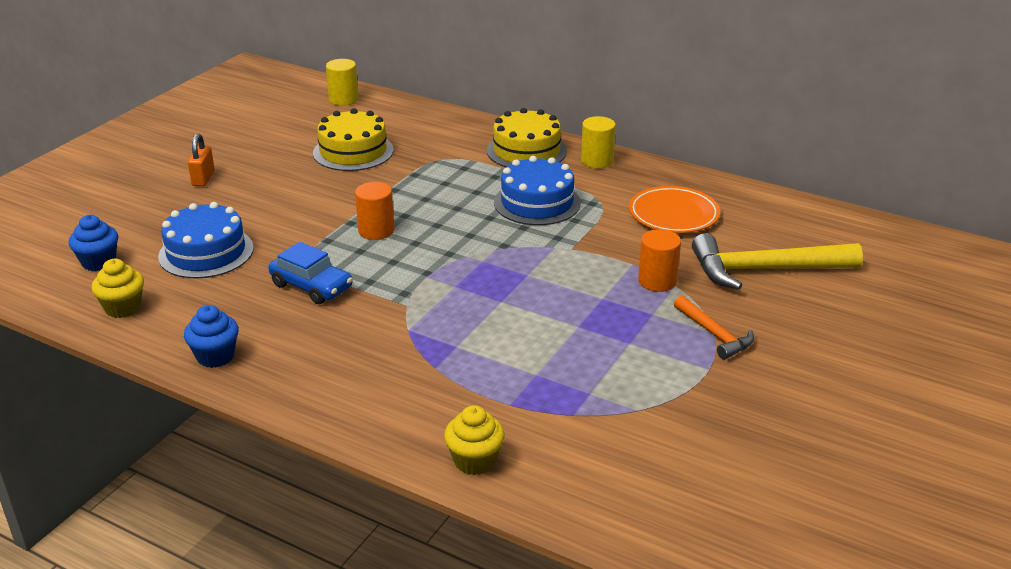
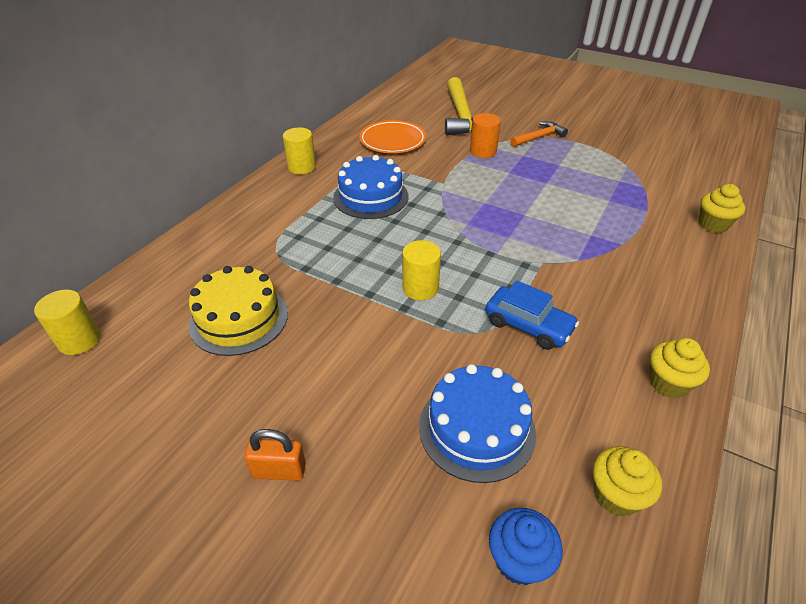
camera: 90 degrees left, 10 degrees up
blue cupcake [184,305,239,368] -> yellow cupcake [649,338,710,398]
blue car [268,242,353,304] -> blue car turned 90 degrees clockwise [485,280,579,350]
orange cylinder [355,182,394,240] -> yellow cylinder [402,240,441,300]
yellow cake [487,108,567,167] -> none

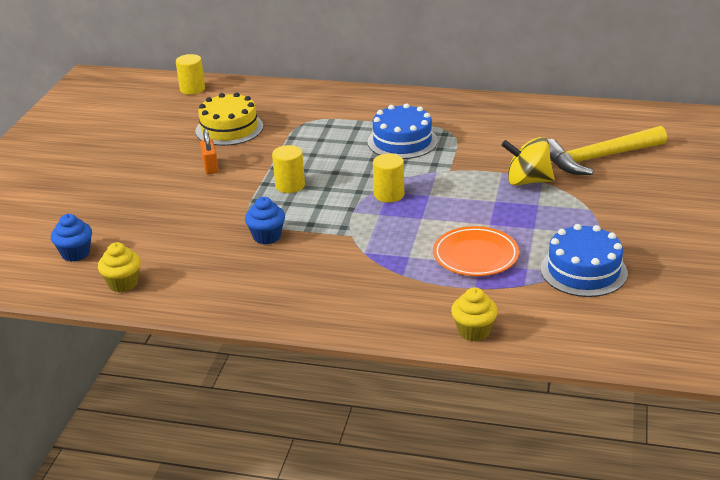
camera: 75 degrees right, 10 degrees down
orange padlock [244,429,306,481] -> orange padlock moved to [200,129,219,174]
yellow cylinder [283,127,316,174] -> yellow cylinder moved to [373,154,404,203]
orange plate [359,120,426,153] -> orange plate moved to [433,226,519,276]
blue cake [419,364,536,483] -> blue cake moved to [540,224,628,297]
orange cylinder [470,113,501,158] -> yellow spinning top [501,137,555,186]
blue car [485,280,579,350] -> blue cupcake [245,197,285,244]
orange hammer [510,121,568,147] -> none
yellow cupcake [649,338,710,398] -> none

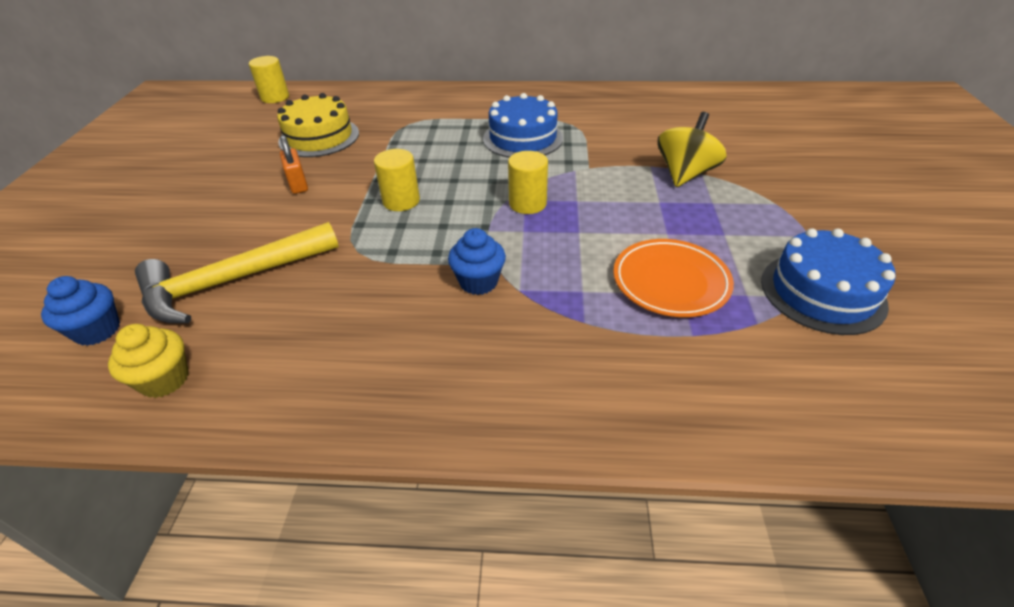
camera: 10 degrees left, 10 degrees up
blue cupcake [245,197,285,244] -> blue cupcake moved to [448,228,506,295]
yellow cupcake [451,287,498,341] -> none
yellow spinning top [501,137,555,186] -> yellow spinning top turned 120 degrees clockwise [658,112,727,187]
yellow hammer [548,126,667,175] -> yellow hammer moved to [135,222,339,323]

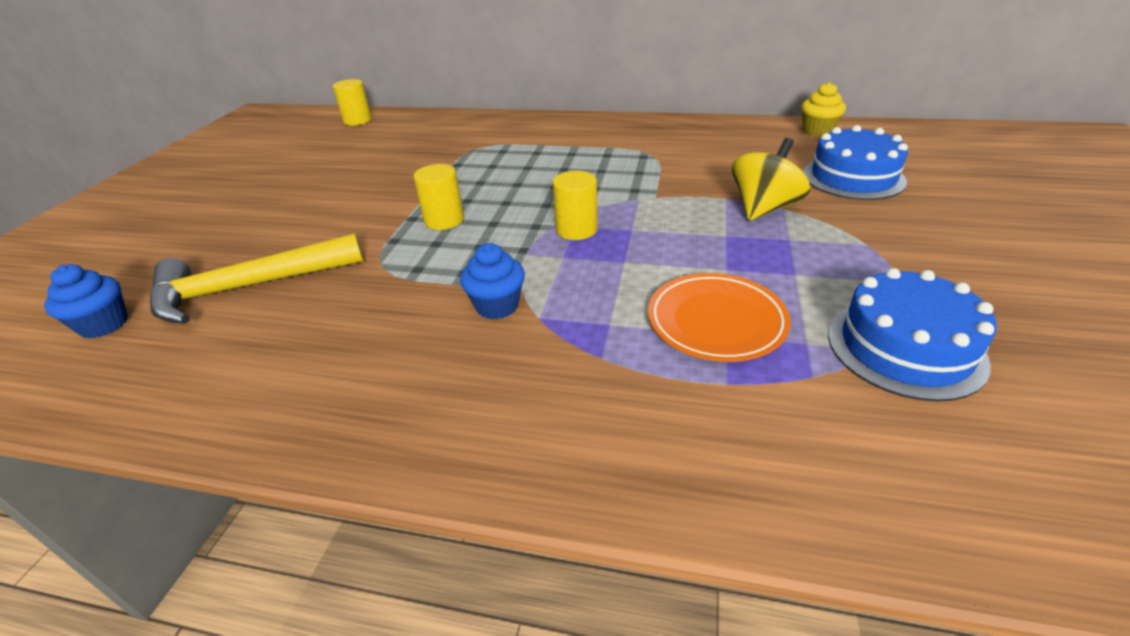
camera: 10 degrees right, 5 degrees down
yellow cupcake [108,324,189,398] -> yellow cupcake moved to [801,82,846,137]
yellow cake [277,93,359,157] -> none
orange padlock [280,135,308,194] -> none
blue cake [483,93,563,158] -> blue cake moved to [803,125,908,200]

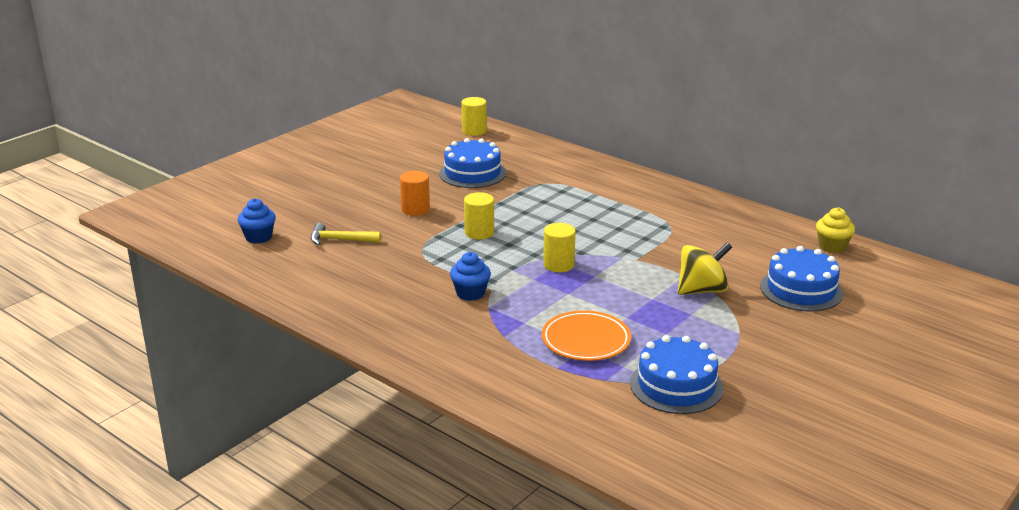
camera: 25 degrees right, 10 degrees down
yellow hammer [150,233,363,324] -> yellow hammer [311,223,381,245], size x0.55
none -> orange cylinder [400,171,430,216]
none -> blue cake [439,138,506,188]

